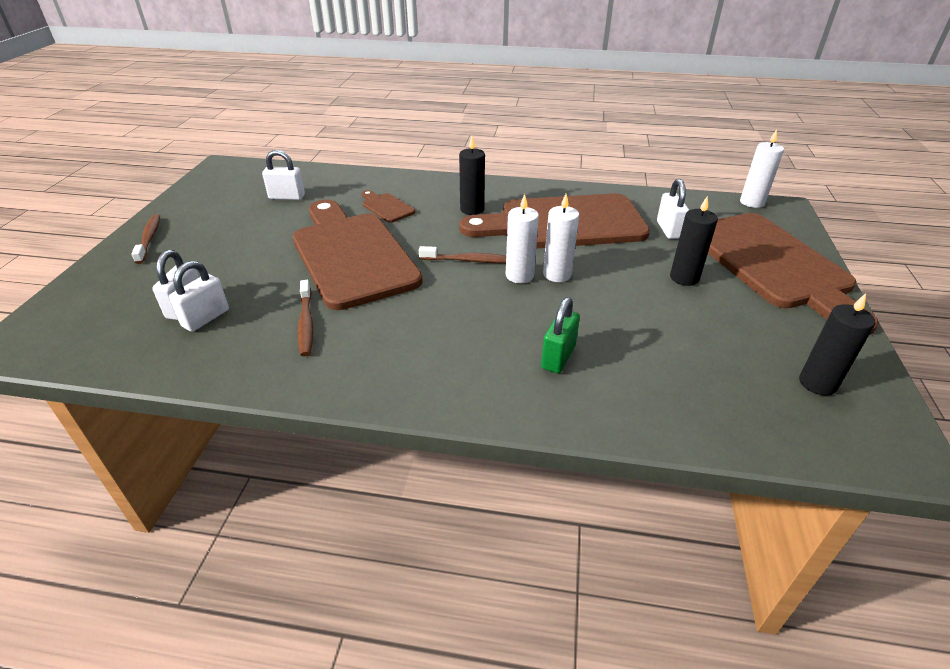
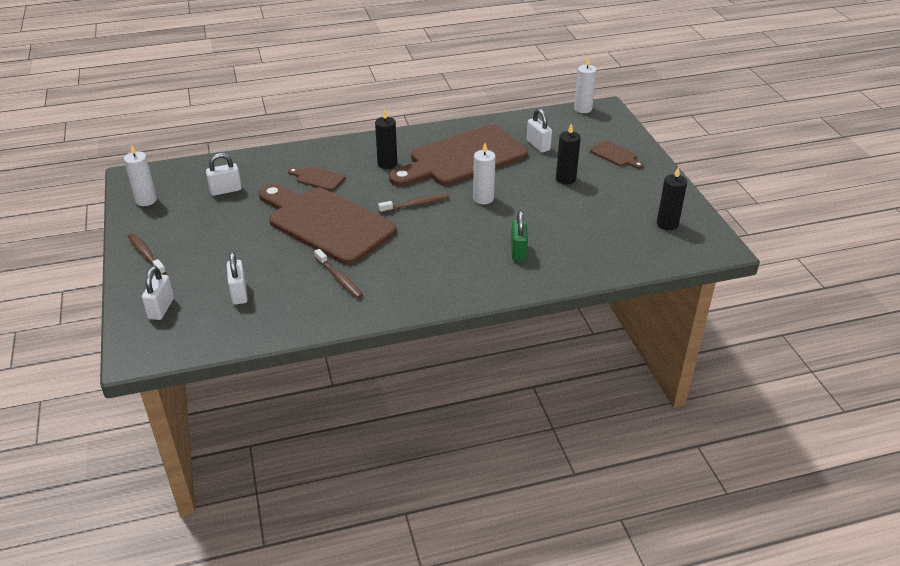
camera: 25 degrees left, 0 degrees up
white padlock [169,261,229,332] -> white padlock moved to [142,266,174,320]
white candle [506,194,539,283] -> white candle moved to [124,144,157,206]
brown cutting board [708,213,879,335] -> brown cutting board [590,140,644,169], size x0.40

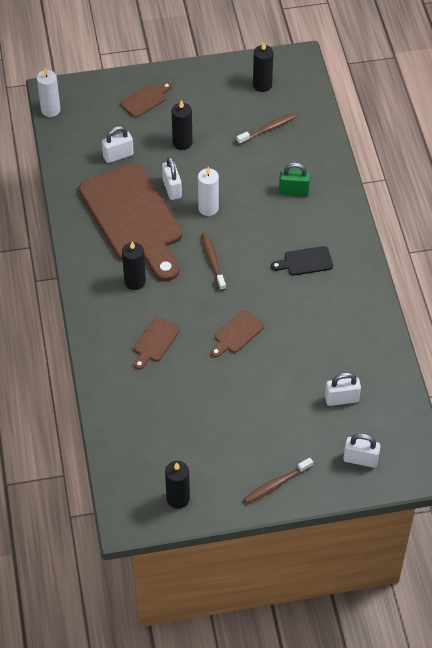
camera: 85 degrees left, 15 degrees up
white candle [124,144,157,206] -> black candle [165,461,190,509]
white padlock [206,153,242,196] -> white padlock moved to [162,157,182,200]
brown cutting board [259,184,396,265] -> brown cutting board [211,310,264,357], size x0.40
brown toothbrush [314,249,363,299] -> brown toothbrush moved to [237,113,296,145]
none -> black cutting board [271,246,333,276]

